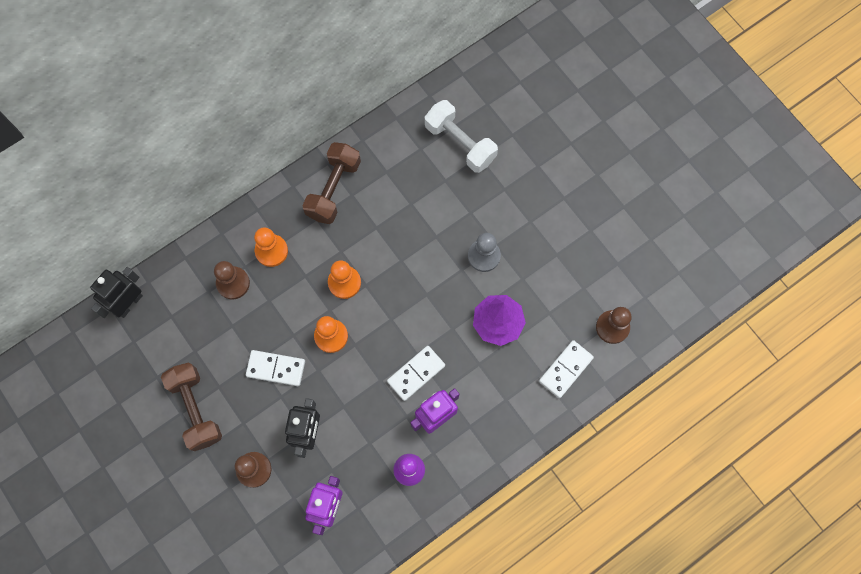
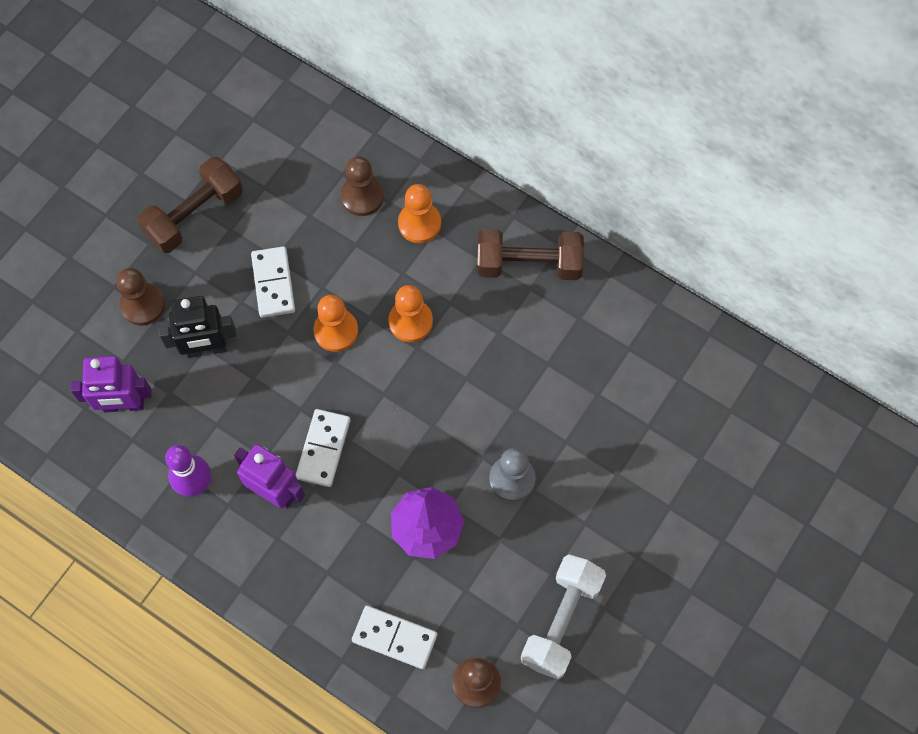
camera: 70 degrees right, 5 degrees down
black robot [90,267,143,318] -> none
white domino [387,346,445,401] -> white domino turned 75 degrees clockwise [296,409,350,487]
white dumbbell [425,100,498,173] -> white dumbbell moved to [521,555,606,679]

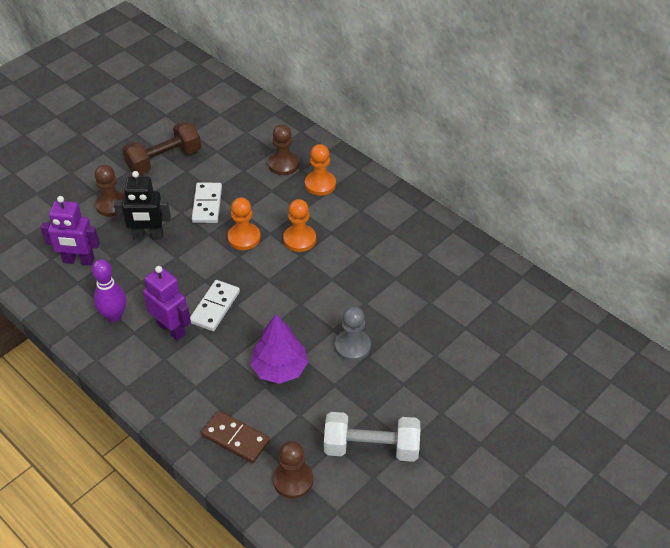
camera: 10 degrees right, 20 degrees down
white domino [352,606,437,669] -> brown domino [201,411,270,463]
brown dumbbell [477,229,584,280] -> none
white dumbbell [521,555,606,679] -> white dumbbell turned 60 degrees clockwise [324,412,420,462]

